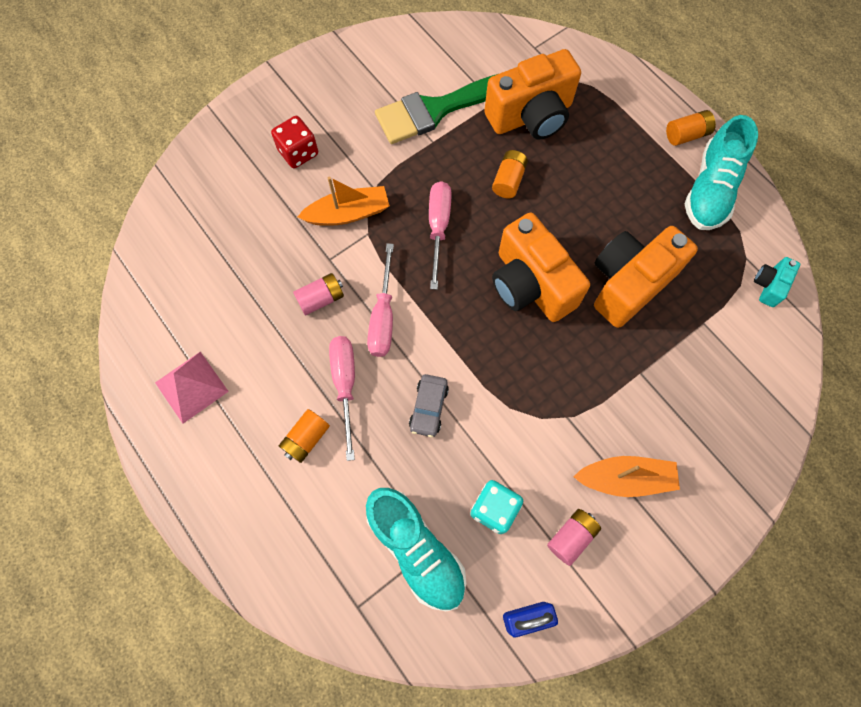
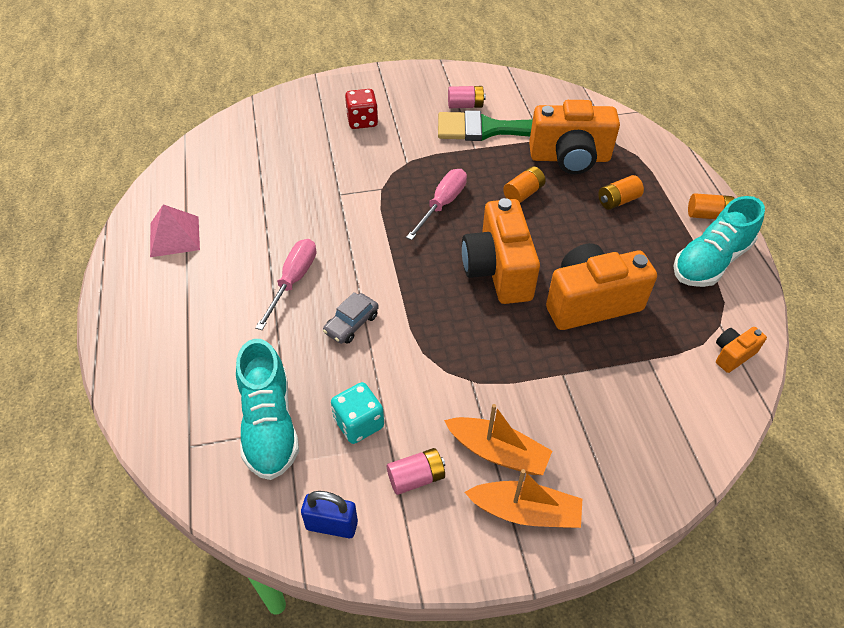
camera: 25 degrees right, 20 degrees down
orange battery [279,409,330,463] -> orange battery moved to [598,175,644,210]
pink battery [293,273,344,316] -> pink battery moved to [448,86,486,108]
orange boat [298,177,390,226] -> orange boat moved to [464,469,582,528]
pink screwdriver [367,243,394,357] -> none
turquoise camera [754,257,800,307] -> orange camera [716,327,767,373]

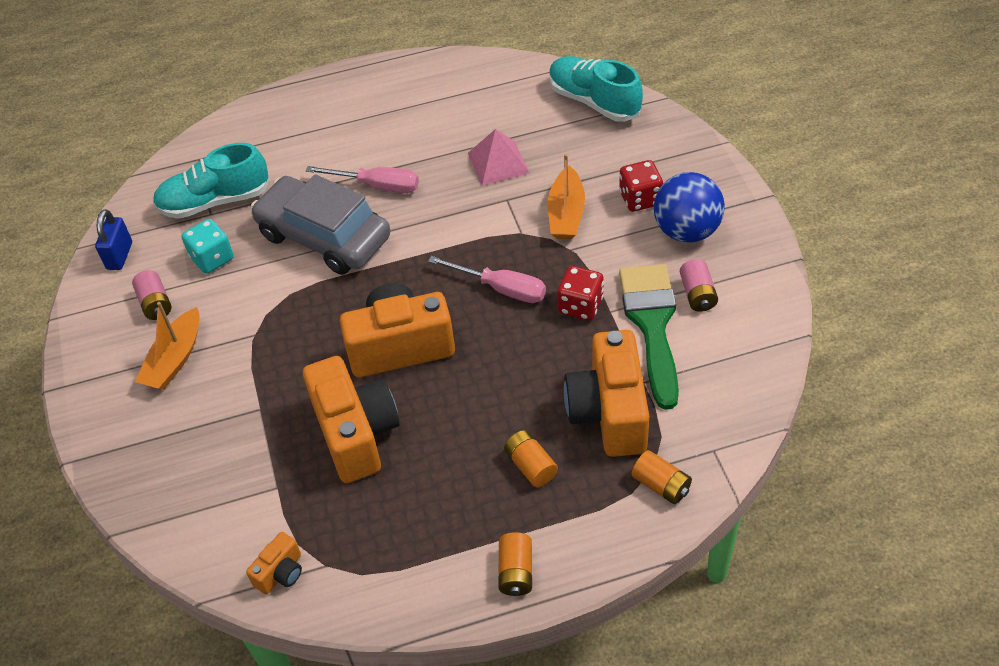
camera: 90 degrees right, 0 degrees up
pink pyramid [150,204,200,257] -> pink pyramid moved to [468,129,529,186]
grey car [323,292,379,344] -> grey car [250,174,390,275], size x2.35
orange boat [464,469,582,528] -> orange boat moved to [548,154,585,239]
orange battery [503,166,546,203] -> orange battery moved to [632,450,692,504]
turquoise shoe [673,196,765,287] -> turquoise shoe moved to [549,56,643,122]
orange camera [716,327,767,373] -> orange camera turned 75 degrees clockwise [246,532,302,594]
none -> red dice [557,266,604,321]
none -> blue ball [654,172,725,243]

